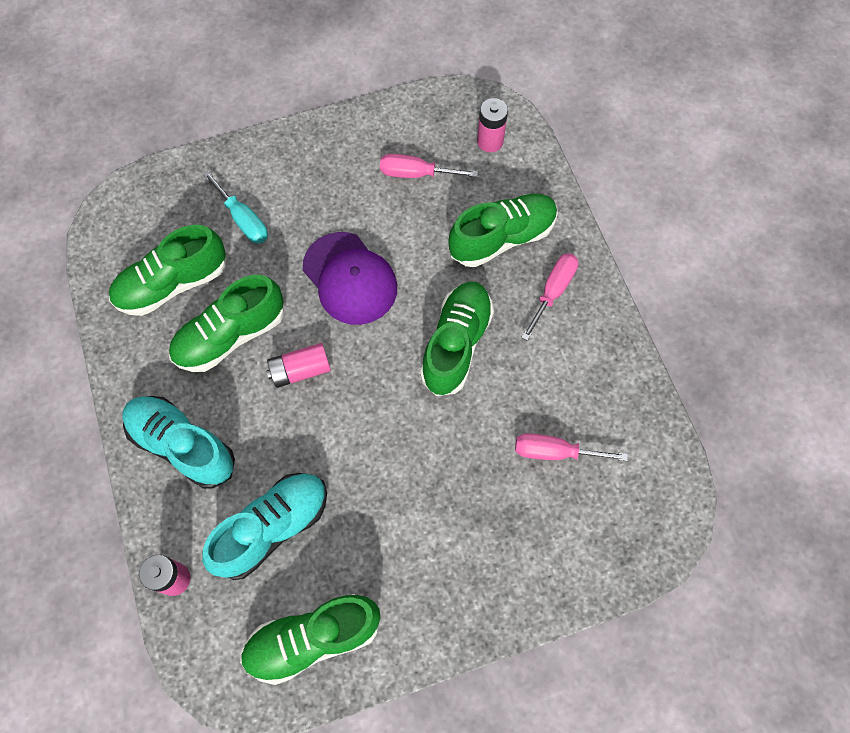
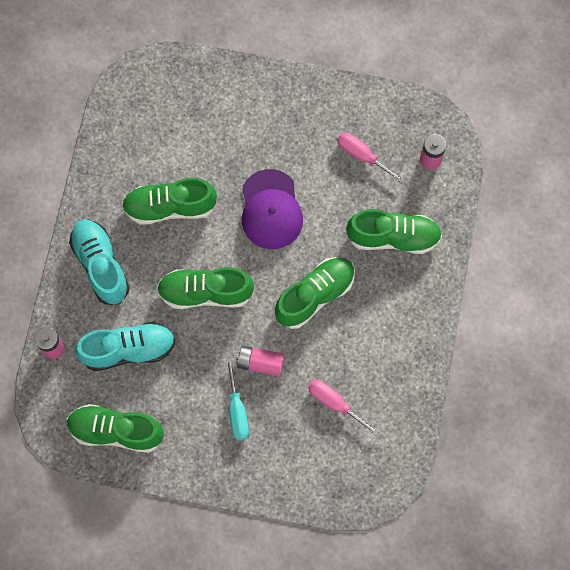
camera: 30 degrees right, 5 degrees up
green shoe [109,225,226,316] -> green shoe moved to [157,267,254,309]
turquoise screwdriver [203,171,268,244] -> turquoise screwdriver moved to [226,358,249,440]
pink battery [266,343,331,388] -> pink battery moved to [236,346,284,376]
pink screwdriver [521,253,579,341] -> none

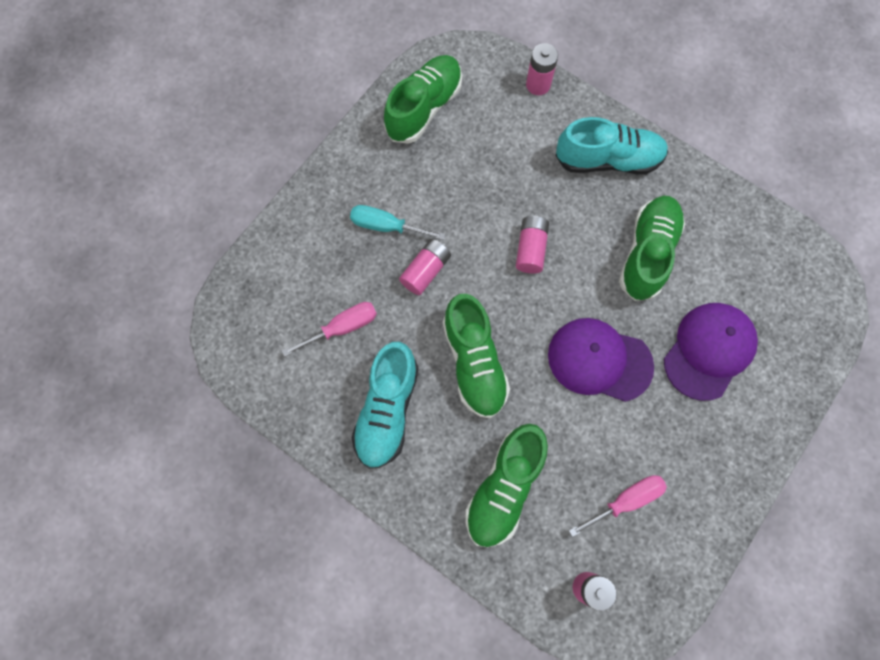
camera: 115 degrees right, 0 degrees up
turquoise shoe [75,322,176,371] -> turquoise shoe moved to [352,342,419,469]
green shoe [157,267,254,309] -> pink battery [516,216,549,274]
none -> purple cap [664,303,758,401]

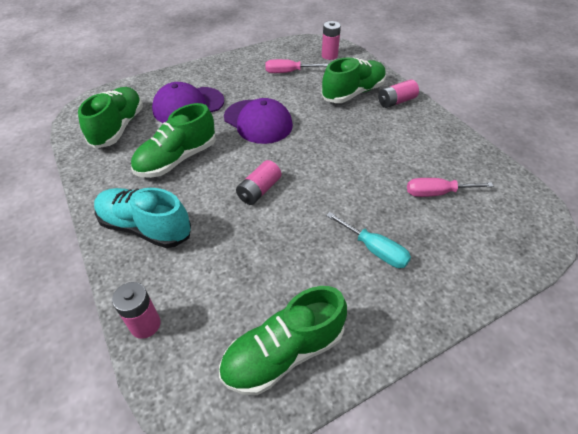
camera: 155 degrees left, 25 degrees down
turquoise shoe [352,342,419,469] -> none
pink battery [399,239,451,295] -> pink battery moved to [378,79,419,108]
green shoe [443,294,510,418] -> green shoe moved to [78,87,143,148]

